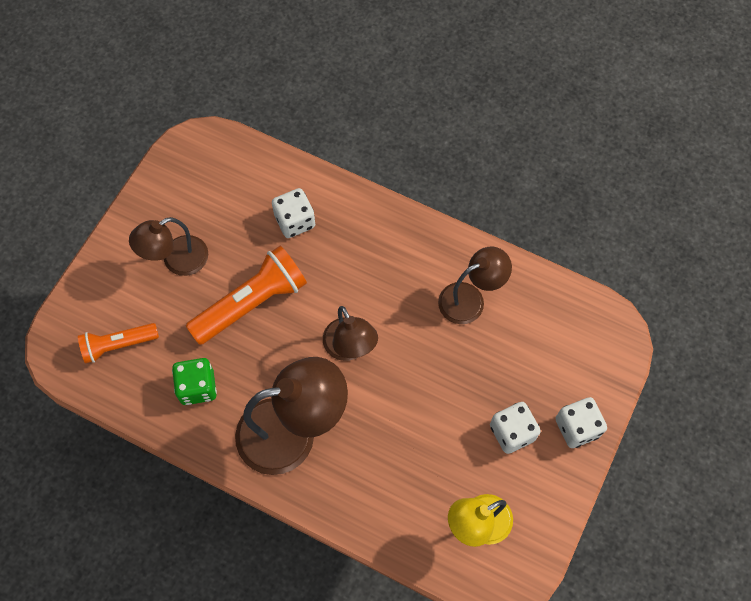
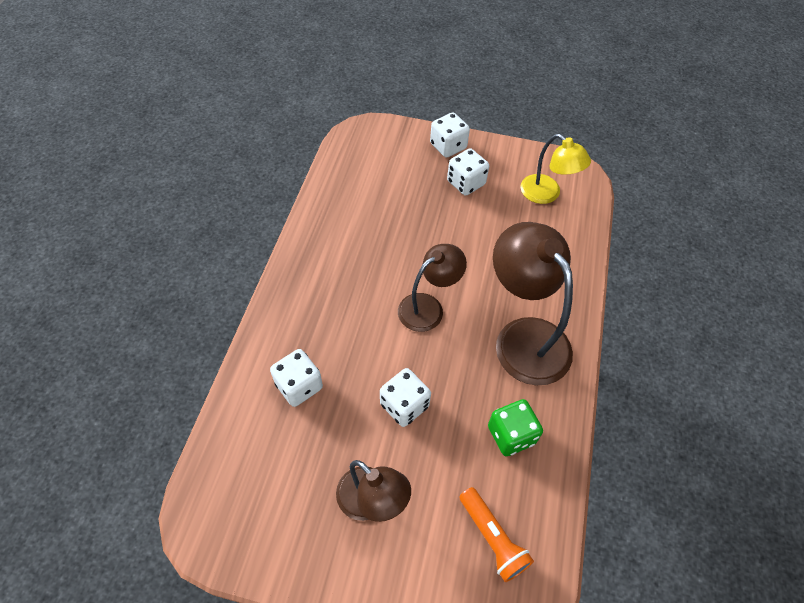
camera: 105 degrees left, 10 degrees down
orange flashlight [186,246,307,345] -> white dice [380,368,431,427]
brown lamp [438,247,512,324] -> none

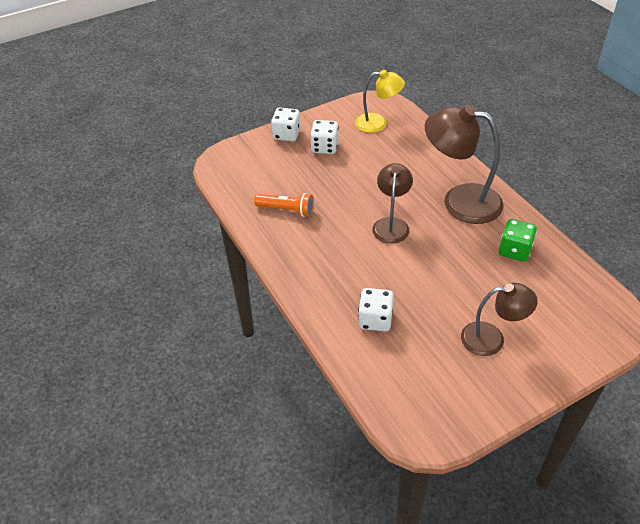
camera: 40 degrees left, 10 degrees down
white dice [380,368,431,427] -> none
orange flashlight [459,487,534,582] -> orange flashlight moved to [254,193,314,217]

